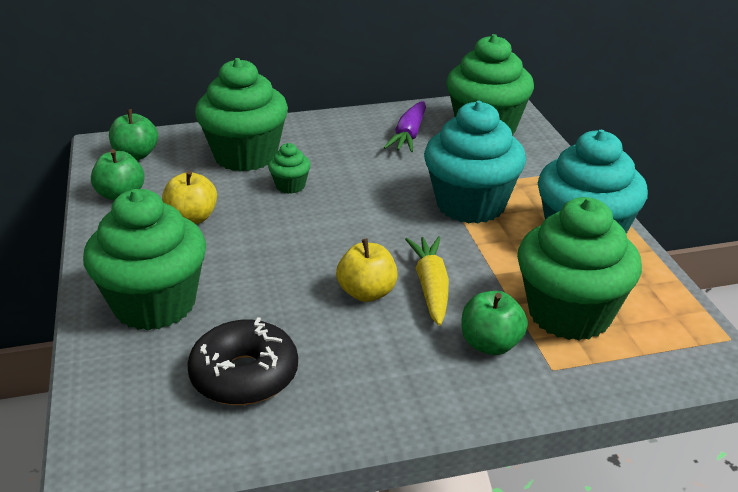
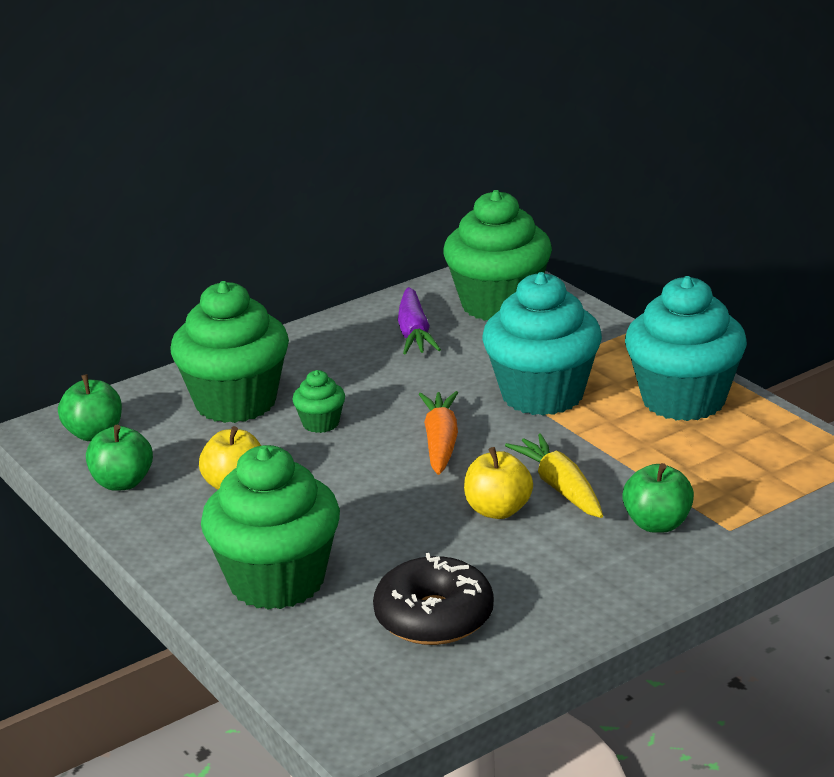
camera: 20 degrees left, 5 degrees down
green cupcake [517,197,642,340] -> none
none -> orange carrot [419,391,458,475]

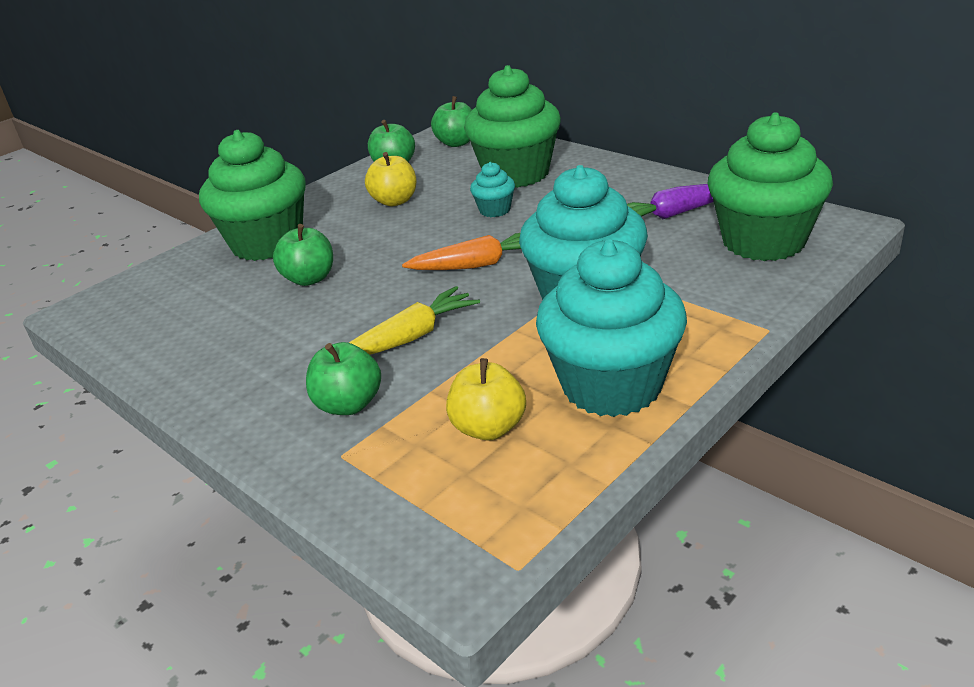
camera: 80 degrees right, 5 degrees up
green cupcake [292,370,345,433] -> turquoise cupcake [470,162,515,217]
black donut [373,553,494,645] -> none
yellow apple [464,447,533,519] -> yellow apple moved to [446,358,526,441]
none -> green apple [273,224,333,286]

